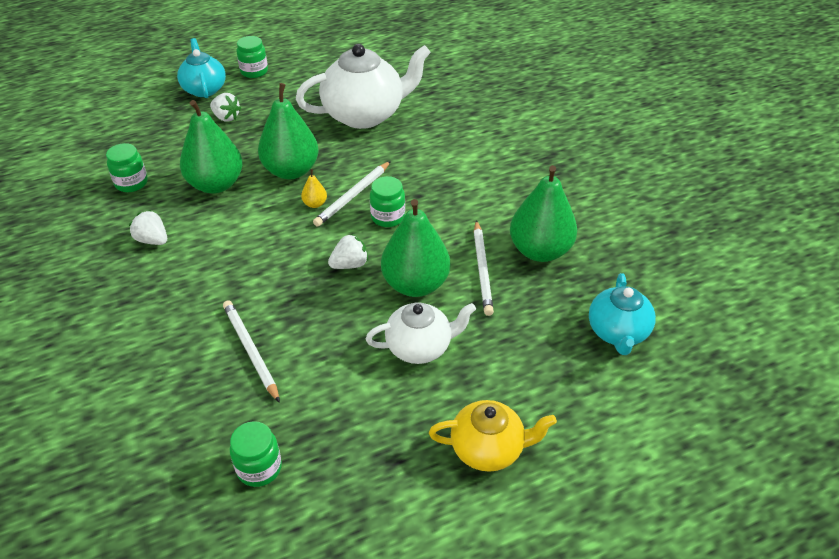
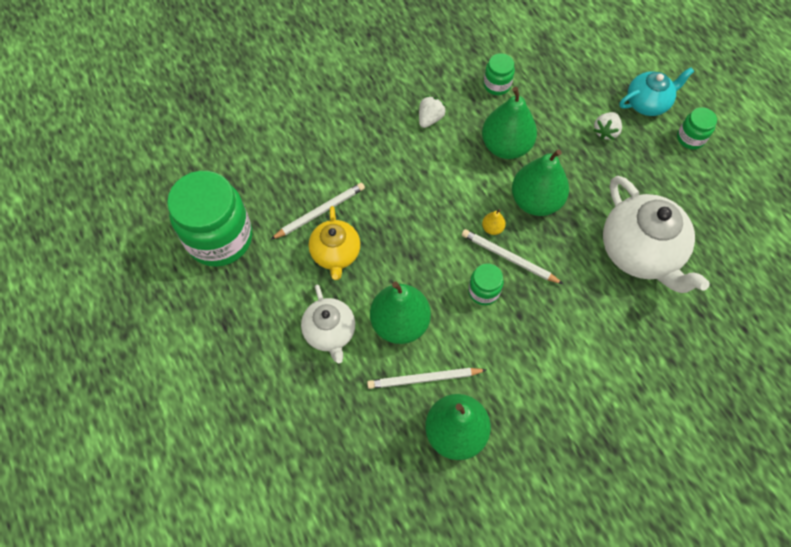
camera: 85 degrees right, 20 degrees up
green jar [230,421,282,487] -> green jar [167,171,252,267], size x2.19
white strawberry [328,234,368,269] -> none
yellow teapot [429,400,557,472] -> yellow teapot moved to [309,206,360,280]
turquoise teapot [589,273,656,355] -> none

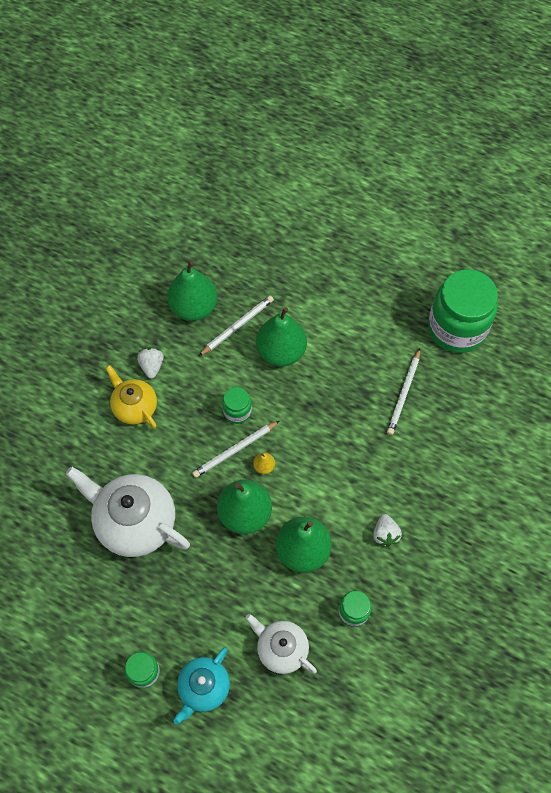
camera: 145 degrees right, 0 degrees up
white teapot [301,285,355,363] -> white teapot moved to [246,614,317,674]
yellow teapot [309,206,360,280] -> yellow teapot moved to [105,365,157,428]
white pencil [462,229,563,284] -> white pencil turned 150 degrees clockwise [192,421,279,478]
white strawberry [594,112,622,140] -> white strawberry moved to [137,348,164,378]

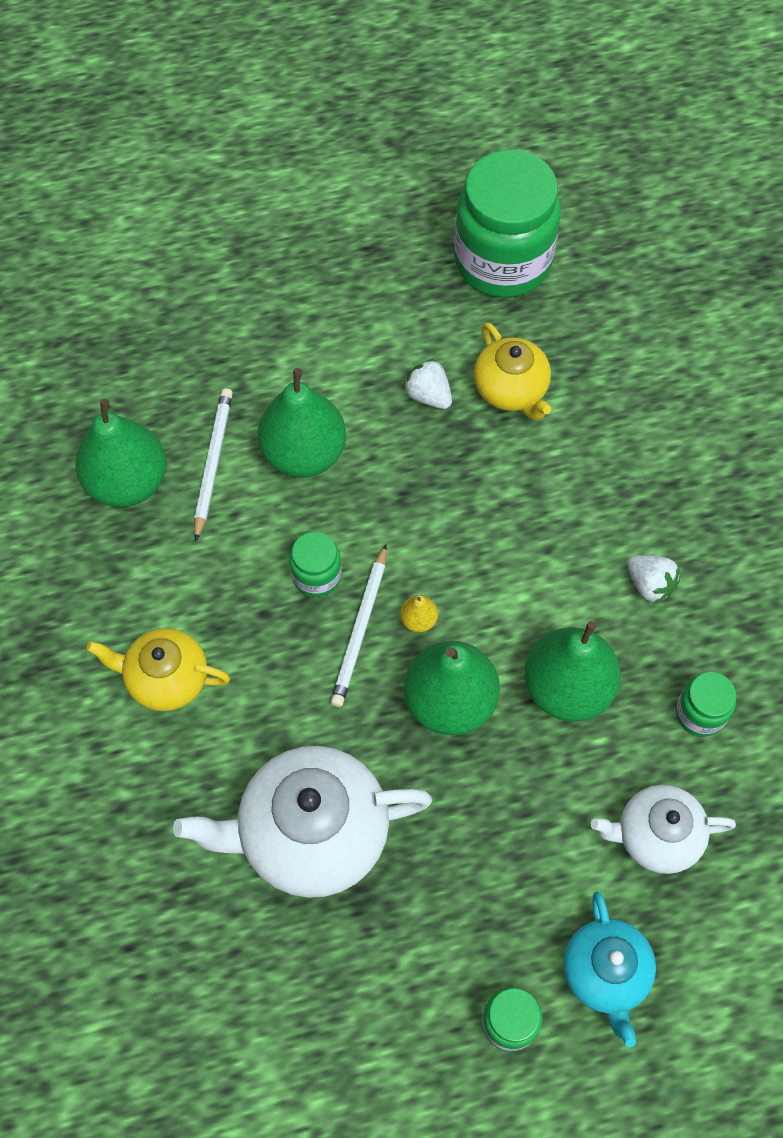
camera: 40 degrees left, 0 degrees up
white strawberry [137,348,164,378] -> white strawberry moved to [403,359,452,409]
white pencil [387,348,420,435] -> yellow teapot [474,322,551,420]

